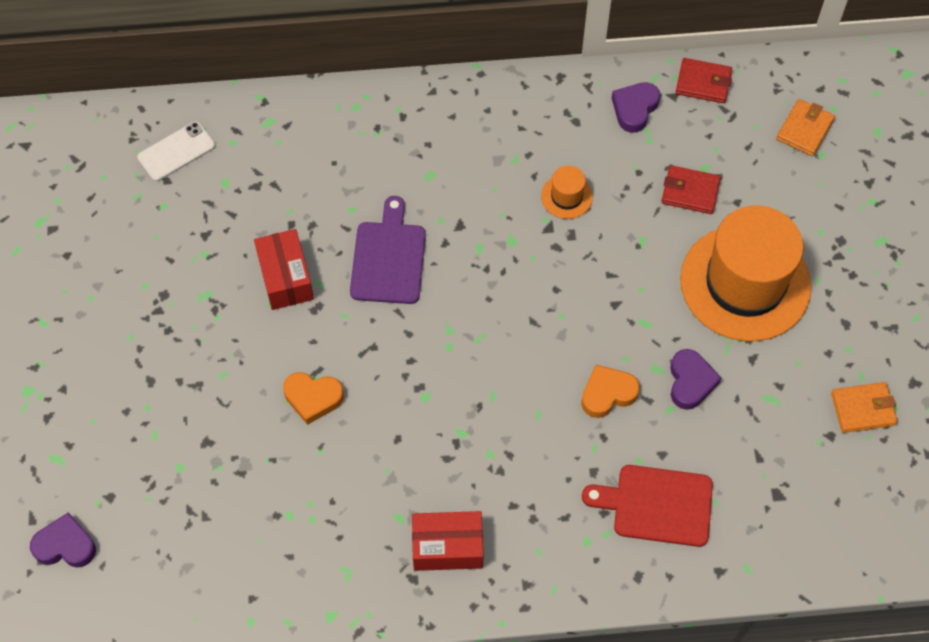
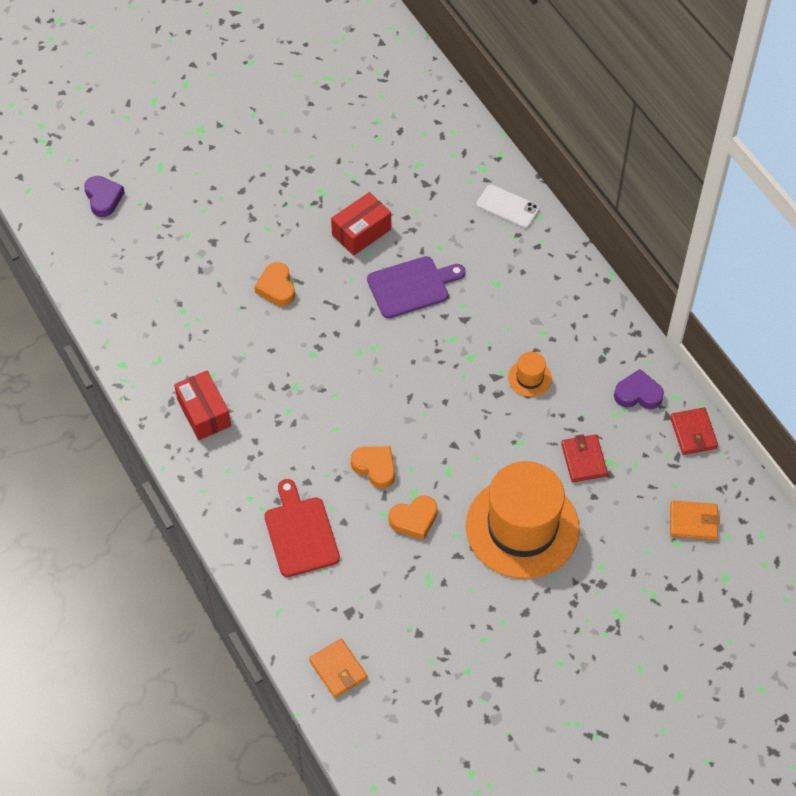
camera: 65 degrees right, 5 degrees down
white phone [137,121,215,181] -> white phone moved to [476,185,540,228]
purple heart [670,349,721,410] -> orange heart [389,495,438,540]
orange wallet [831,382,898,433] -> orange wallet moved to [309,638,367,698]

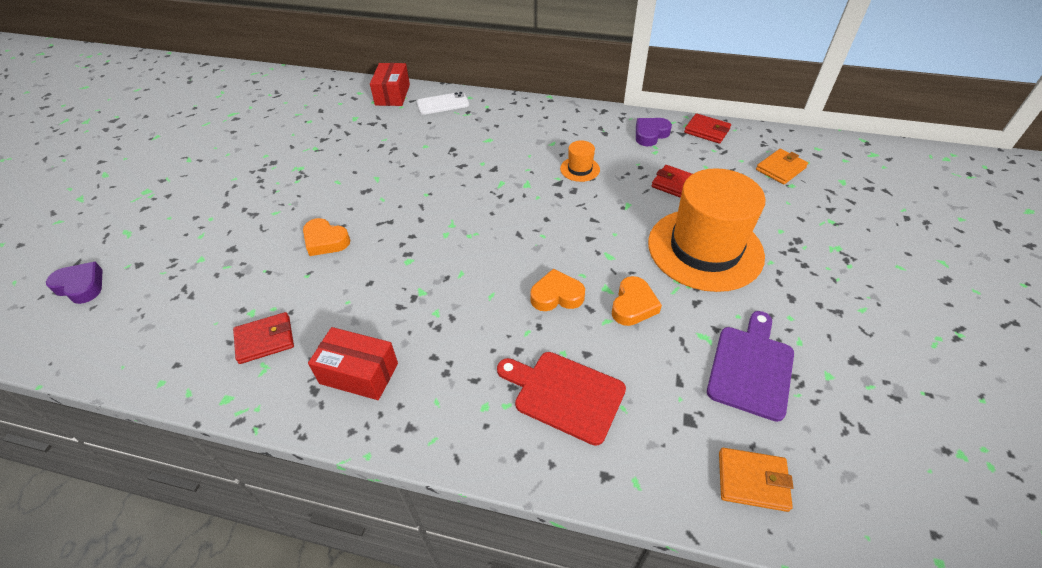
camera: 45 degrees left, 10 degrees down
red box [331,192,391,256] -> red box moved to [370,63,410,106]
purple cutting board [367,256,466,318] -> purple cutting board moved to [707,311,794,422]
none -> red wallet [233,312,294,364]

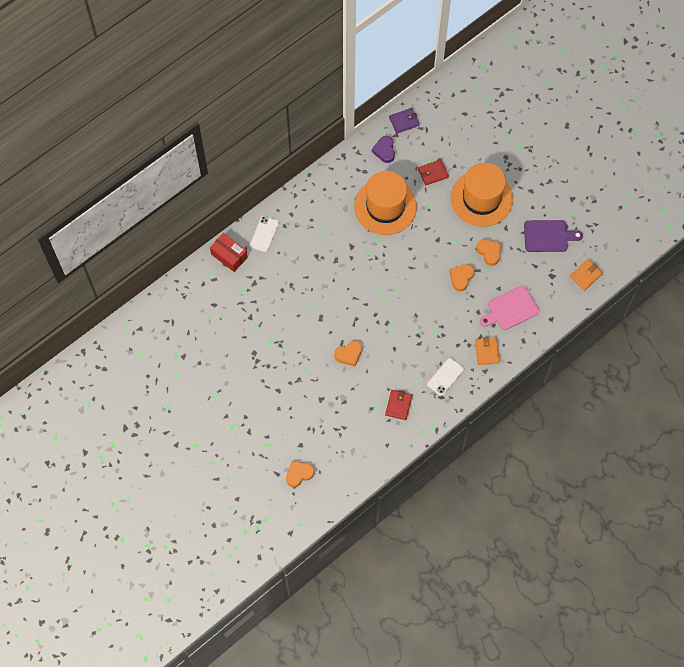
camera: 55 degrees left, 20 degrees up
purple heart [46,262,103,304] -> orange heart [286,461,314,487]
red box [308,327,398,400] -> white phone [427,358,464,396]
red cutting board [497,352,626,446] -> pink cutting board [480,286,539,330]
orange hat [560,140,600,182] -> orange hat [354,171,417,235], size x2.46
red wallet [684,113,731,144] -> purple wallet [389,108,420,134]
purple cutting board [707,311,794,422] -> purple cutting board turned 120 degrees clockwise [524,220,583,252]
orange wallet [756,149,808,184] -> orange wallet moved to [475,337,500,365]

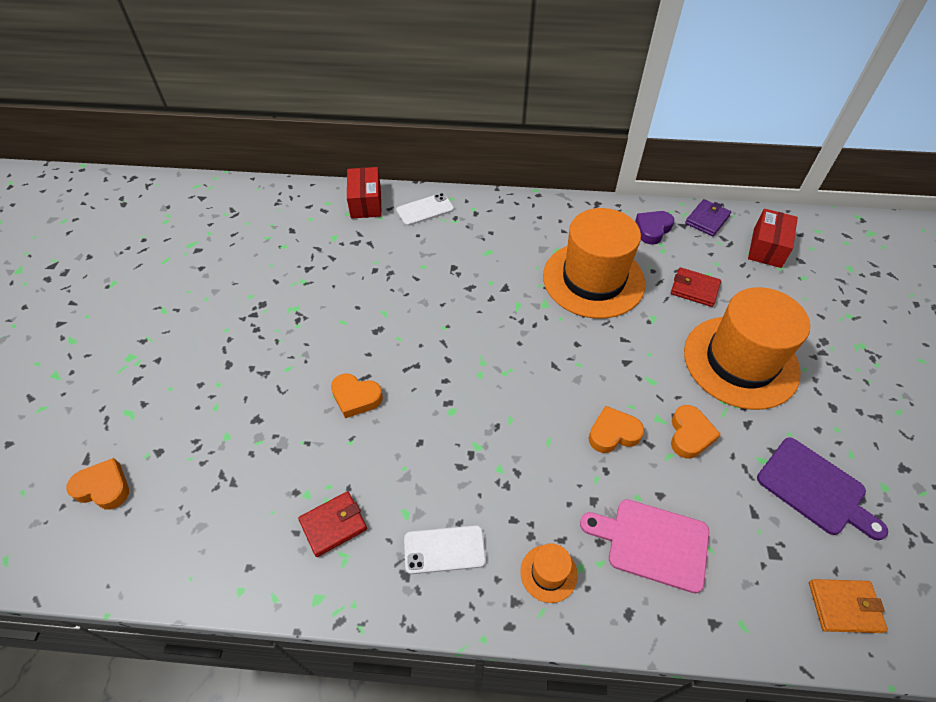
camera: 45 degrees right, 15 degrees down
purple wallet [389,108,420,134] -> purple wallet turned 75 degrees counterclockwise [685,199,731,236]
orange wallet [475,337,500,365] -> orange hat [520,543,578,603]
none -> red box [748,209,798,268]

